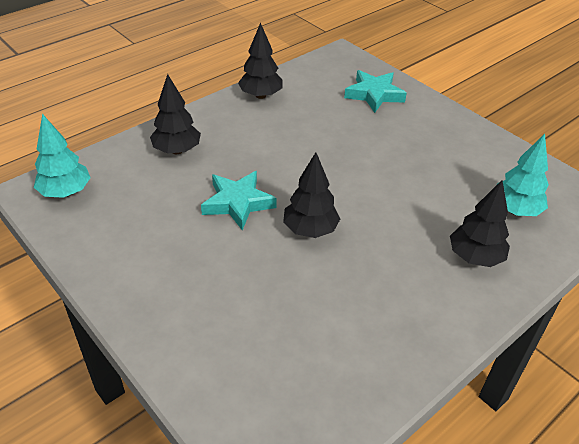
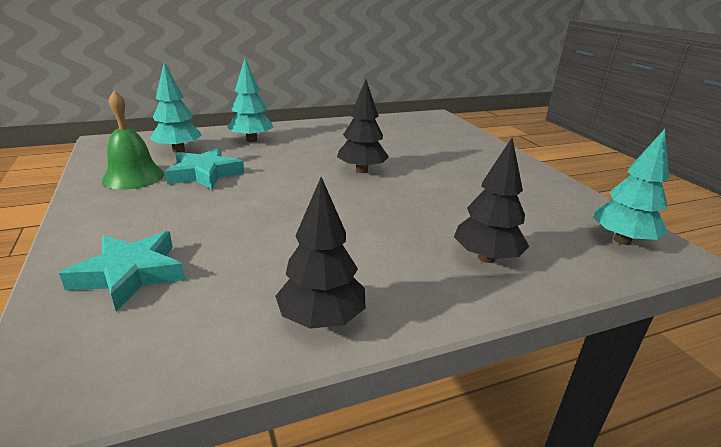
camera: 160 degrees left, 15 degrees down
turquoise star [201,171,277,231] -> turquoise star moved to [165,147,244,189]
black tree [450,180,510,267] -> turquoise tree [227,58,273,142]
none -> green bell [102,90,165,189]

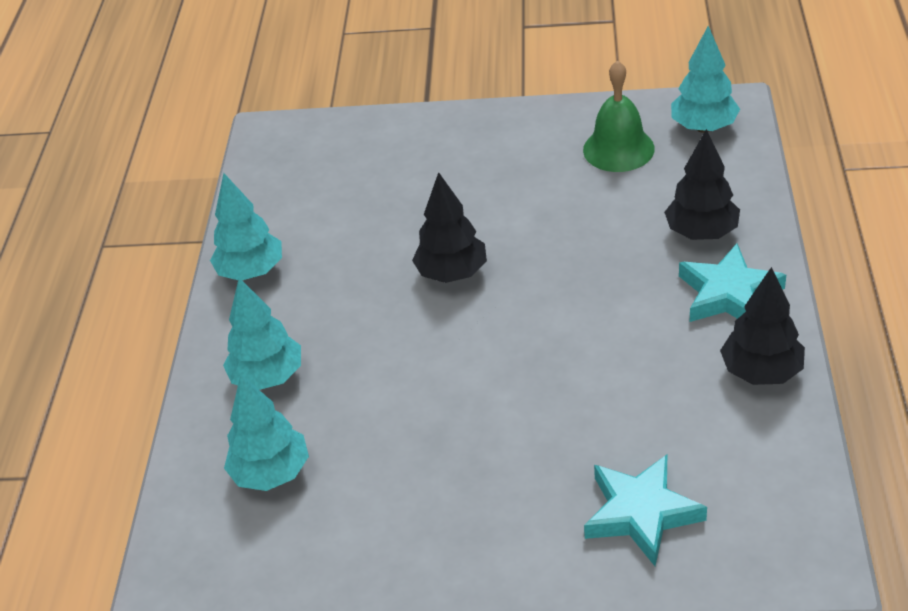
camera: 60 degrees left, 15 degrees up
green bell [102,90,165,189] -> green bell moved to [583,60,655,172]
turquoise star [165,147,244,189] -> turquoise star moved to [679,243,786,322]
none -> turquoise tree [210,173,282,280]

